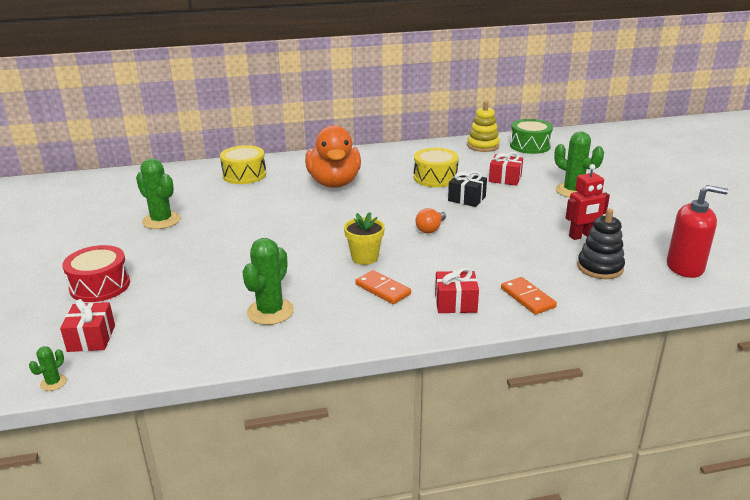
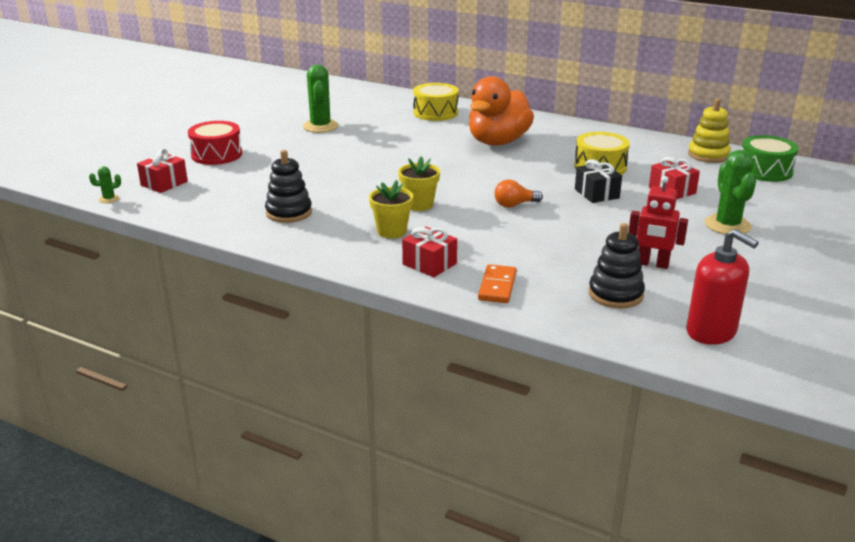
camera: 40 degrees right, 0 degrees up
green cactus [242,238,294,325] -> black stacking toy [265,150,312,223]
orange domino [355,270,411,304] -> yellow flower pot [369,180,414,238]

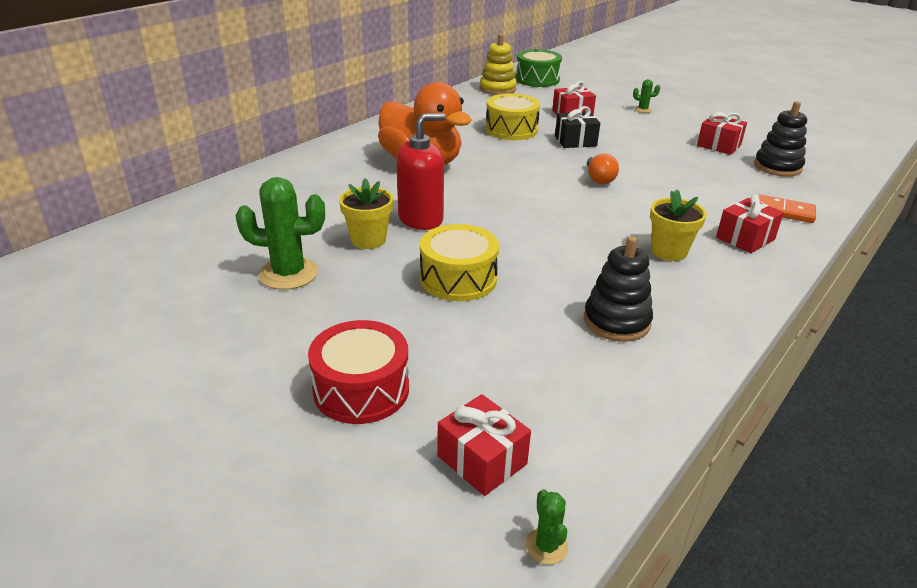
camera: 80 degrees left, 5 degrees up
yellow flower pot [398,157,440,211] -> yellow flower pot moved to [339,178,393,249]
yellow drum [413,83,459,121] -> yellow drum moved to [420,224,499,301]
red robot [628,176,688,269] -> red gift [697,112,747,155]
red soap dispenser [686,229,759,345] -> red soap dispenser moved to [396,113,446,230]
green cactus [705,150,756,235] -> green cactus [633,79,660,113], size x0.47

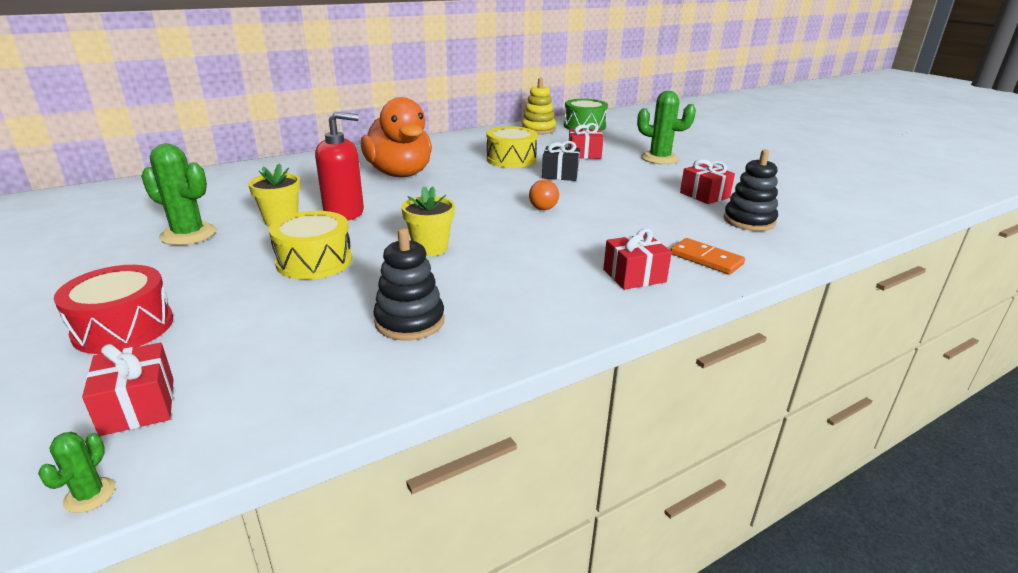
camera: 20 degrees right, 5 degrees down
green cactus [633,79,660,113] -> green cactus [637,91,696,164], size x2.15
yellow flower pot [650,190,707,261] -> yellow flower pot moved to [401,186,455,256]

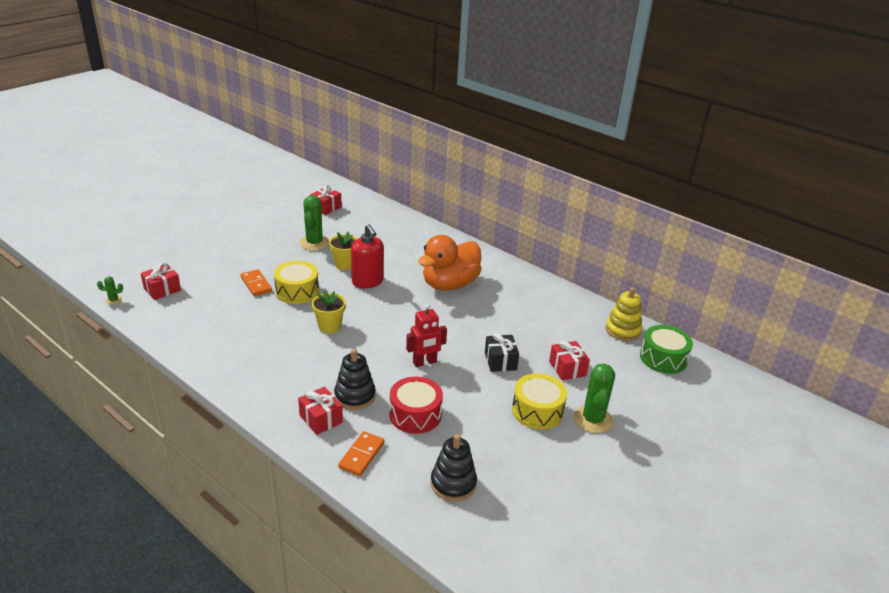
camera: 70 degrees right, 5 degrees up
red drum [54,265,173,354] -> red drum moved to [390,377,443,434]
black stacking toy [373,228,445,341] -> black stacking toy moved to [334,349,375,410]
yellow drum [487,126,537,168] -> yellow drum moved to [512,373,567,429]
orange light bulb [529,180,559,210] -> red robot [406,304,447,367]
red gift [680,159,735,204] -> red gift moved to [310,185,342,215]
none -> orange domino [241,269,272,296]

